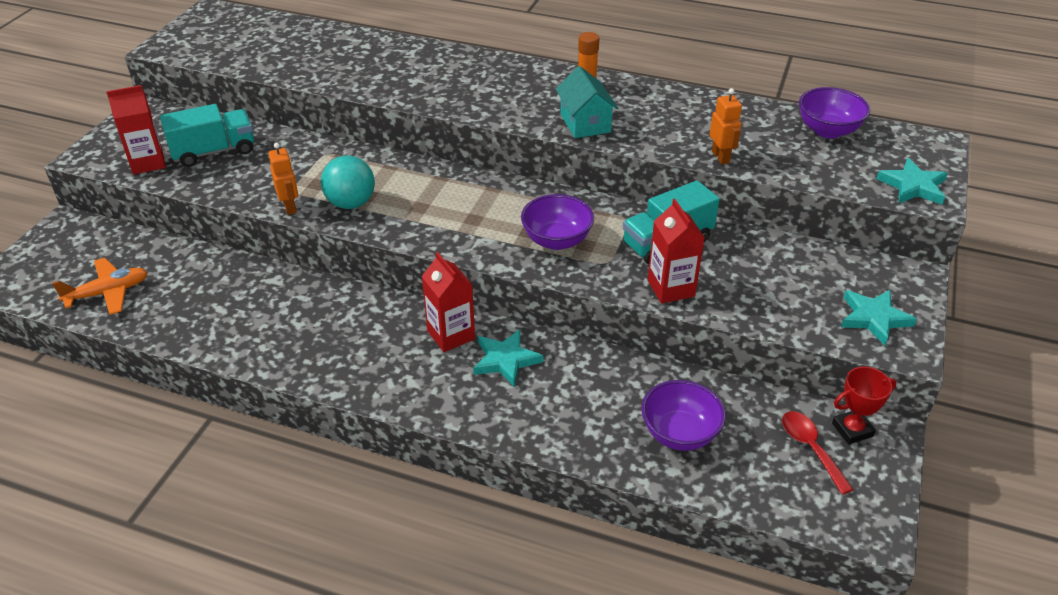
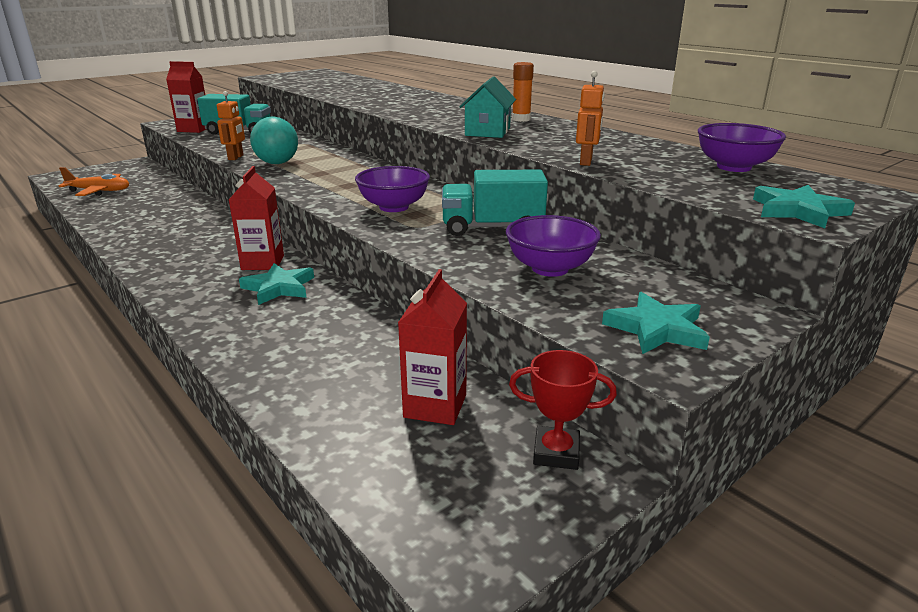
camera: 30 degrees right, 15 degrees down
purple bowl [641,380,726,451] -> purple bowl moved to [506,215,601,277]
red carton [647,199,705,304] -> red carton moved to [398,269,467,425]
red spoon [782,411,854,495] -> none

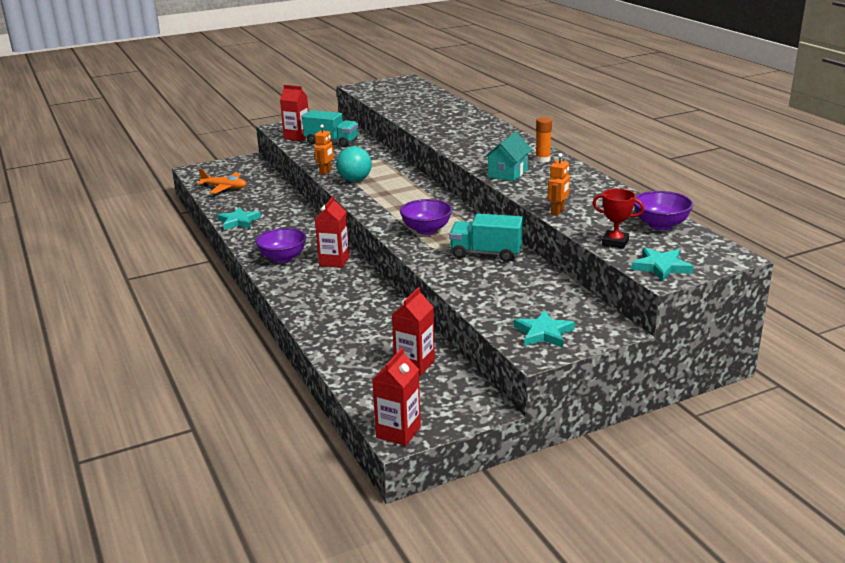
camera: 15 degrees right, 0 degrees up
turquoise star [239,263,314,305] -> turquoise star moved to [217,207,261,230]
purple bowl [506,215,601,277] -> purple bowl moved to [255,228,306,263]
red trophy [509,350,617,470] -> red trophy moved to [593,189,644,249]
none -> red carton [372,348,421,446]

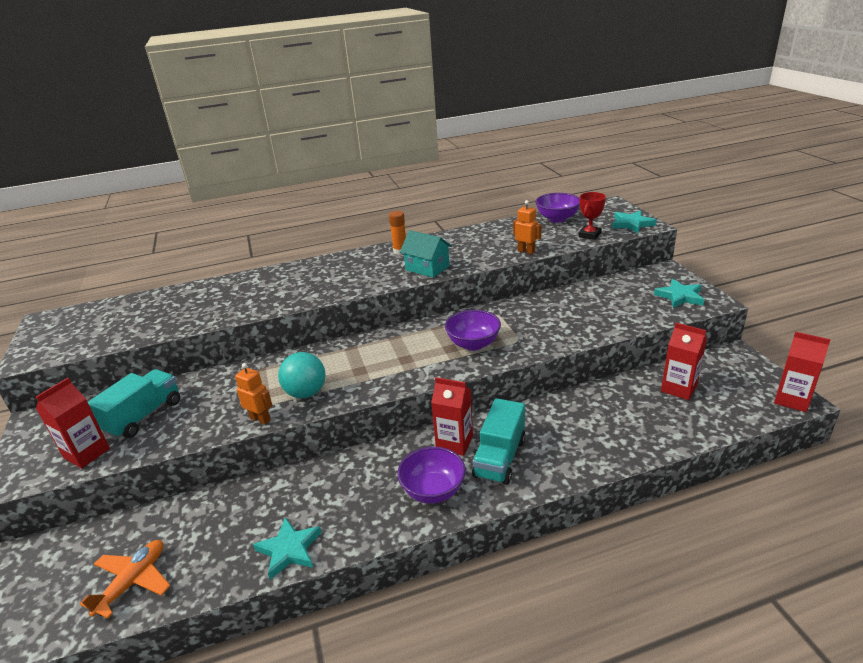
camera: 80 degrees left, 5 degrees up
turquoise truck [449,213,523,262] -> turquoise truck moved to [472,398,526,485]

